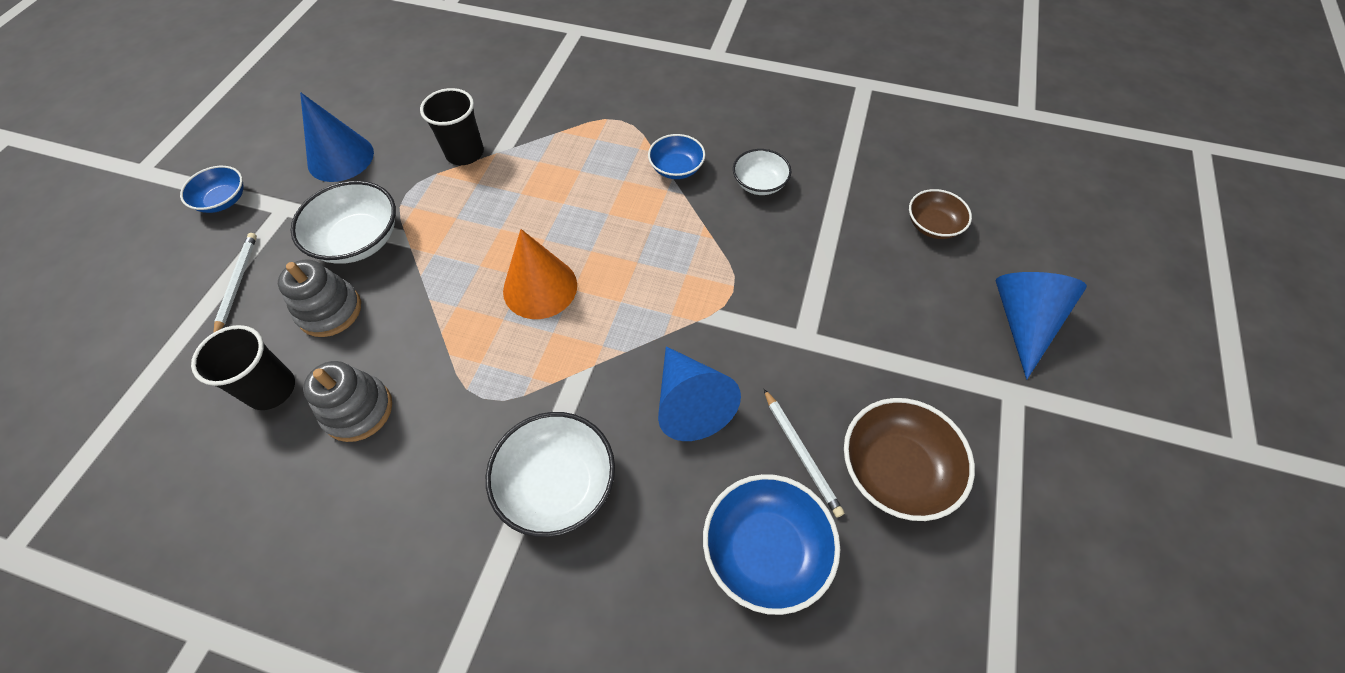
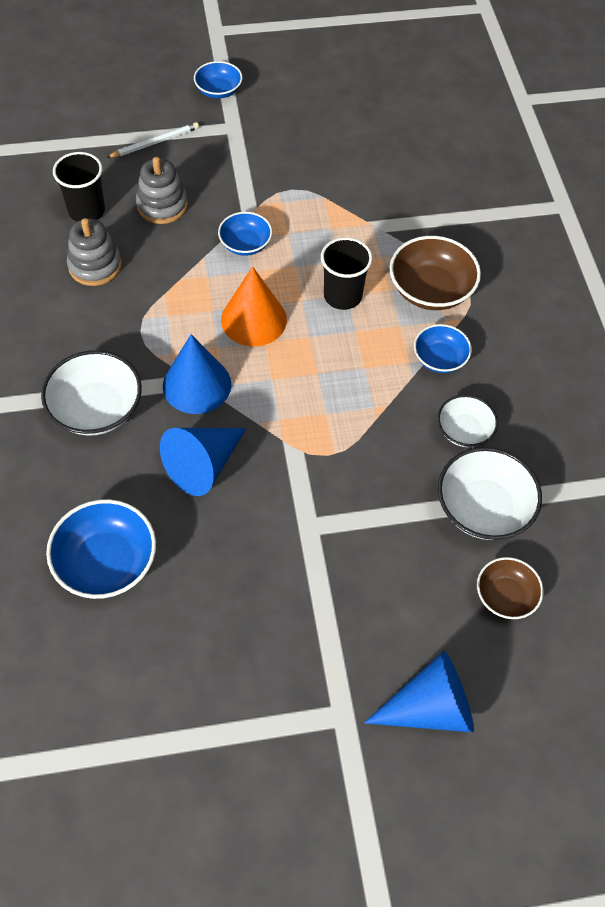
camera: 60 degrees right, 0 degrees up
white bowl [291,181,396,264] -> white bowl moved to [438,447,542,540]
blue cone [300,92,374,182] -> blue cone moved to [163,334,231,414]
black cup [420,88,484,165] -> black cup moved to [321,237,373,310]
white pencil [764,389,844,517] -> none
brown bowl [844,398,975,521] -> brown bowl moved to [390,236,481,310]
none -> blue bowl [218,212,272,256]

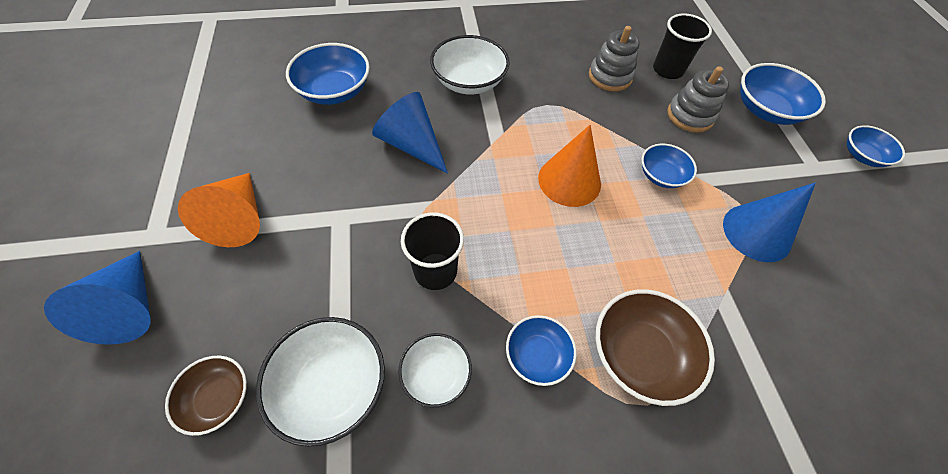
camera: 90 degrees right, 0 degrees up
white pencil [106,122,199,158] -> blue bowl [740,63,826,125]
blue cone [163,334,231,414] -> blue cone moved to [723,183,816,262]
black cup [321,237,373,310] -> black cup moved to [401,212,464,290]
none -> orange cone [178,173,260,247]

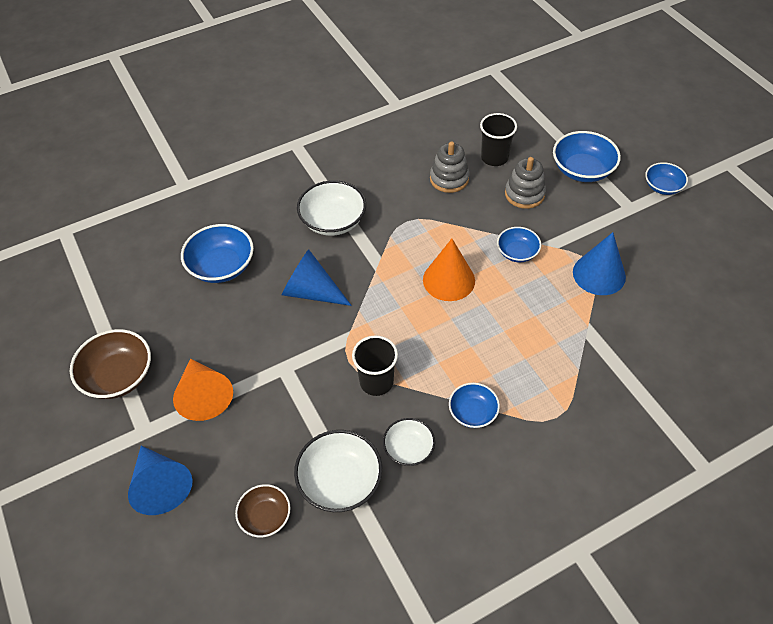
camera: 15 degrees left, 5 degrees down
brown bowl [596,289,715,406] -> brown bowl moved to [70,329,151,399]

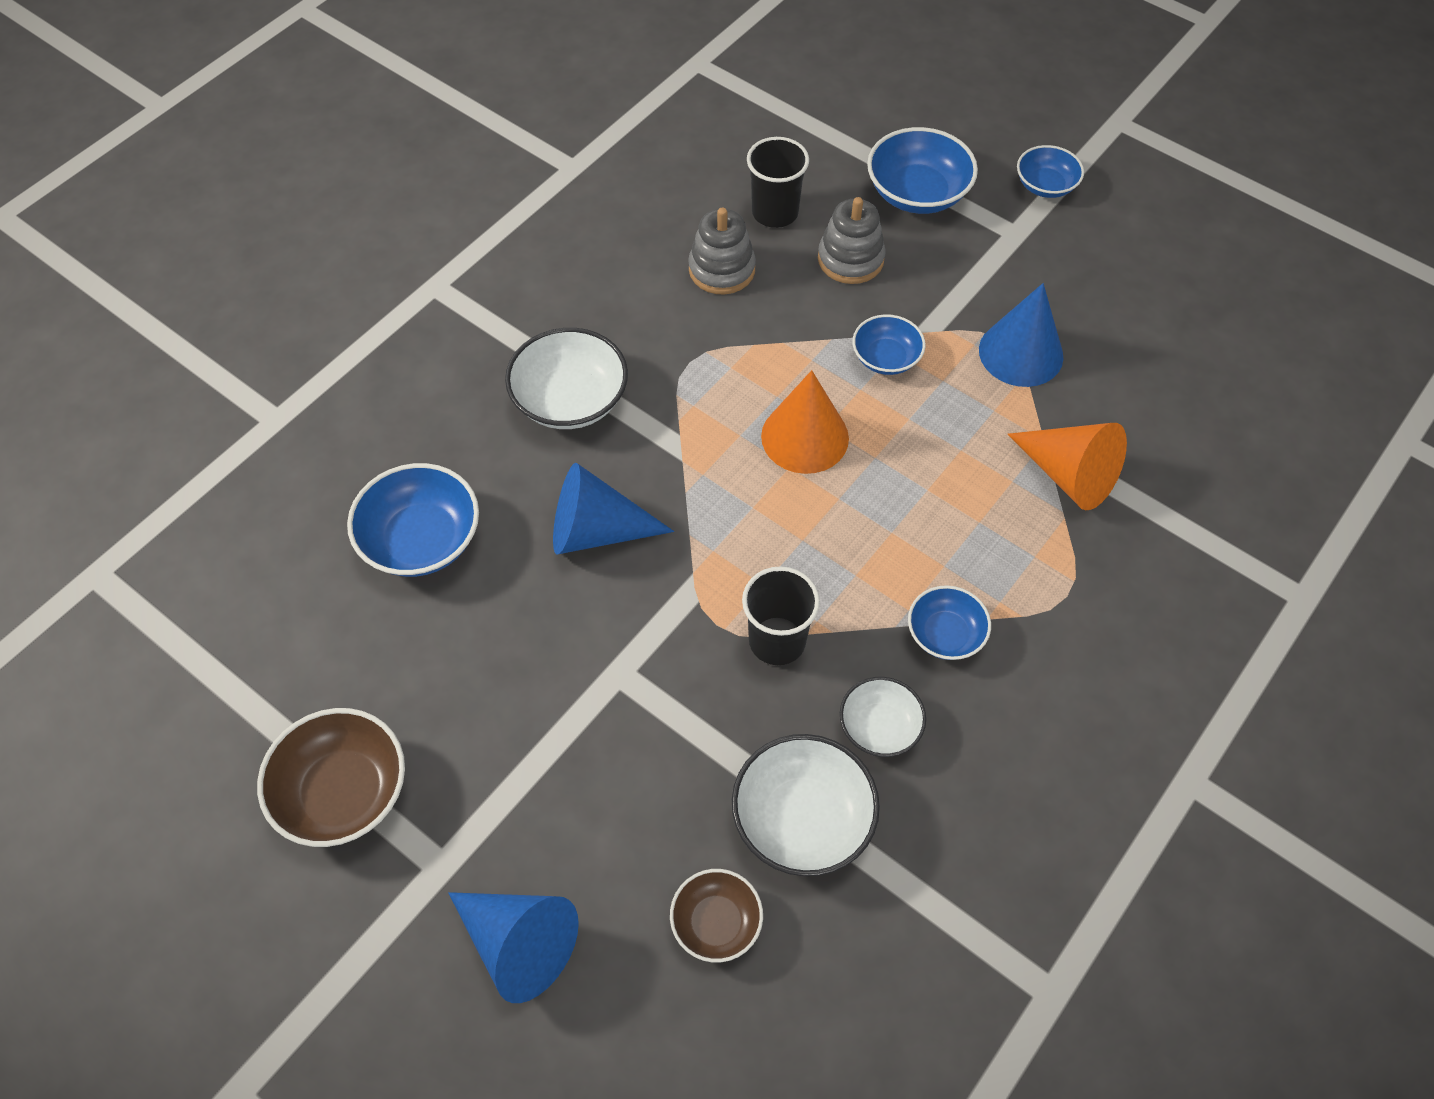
camera: 25 degrees left, 5 degrees up
orange cone [173,359,233,421] -> orange cone moved to [1008,423,1127,510]

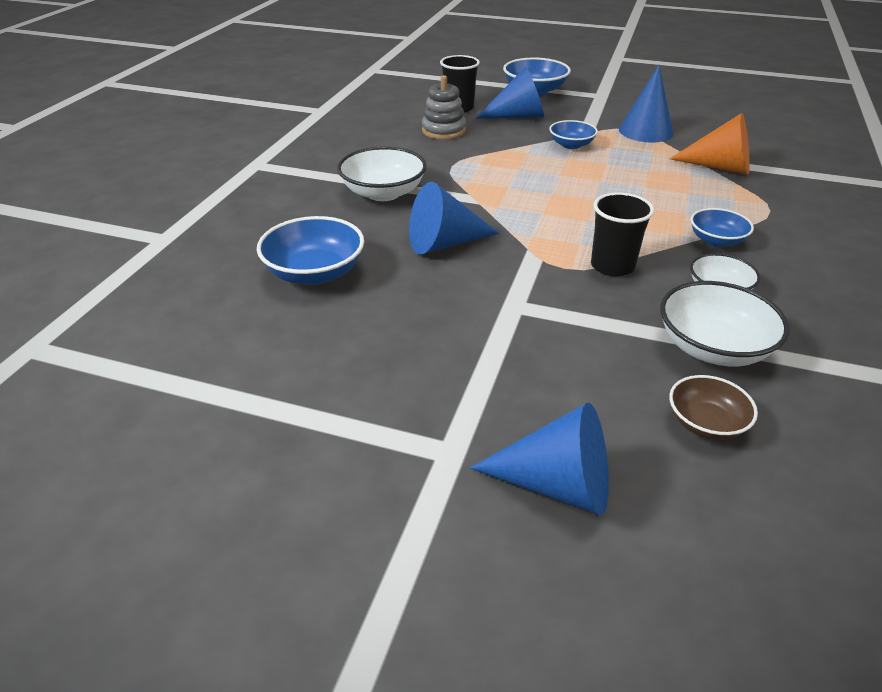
camera: 20 degrees left, 20 degrees down
brown bowl [257,708,405,847] -> none
orange cone [761,370,849,474] -> none
grey stacking toy [818,197,886,284] -> blue cone [476,66,544,119]
blue bowl [1017,145,1084,198] -> none

